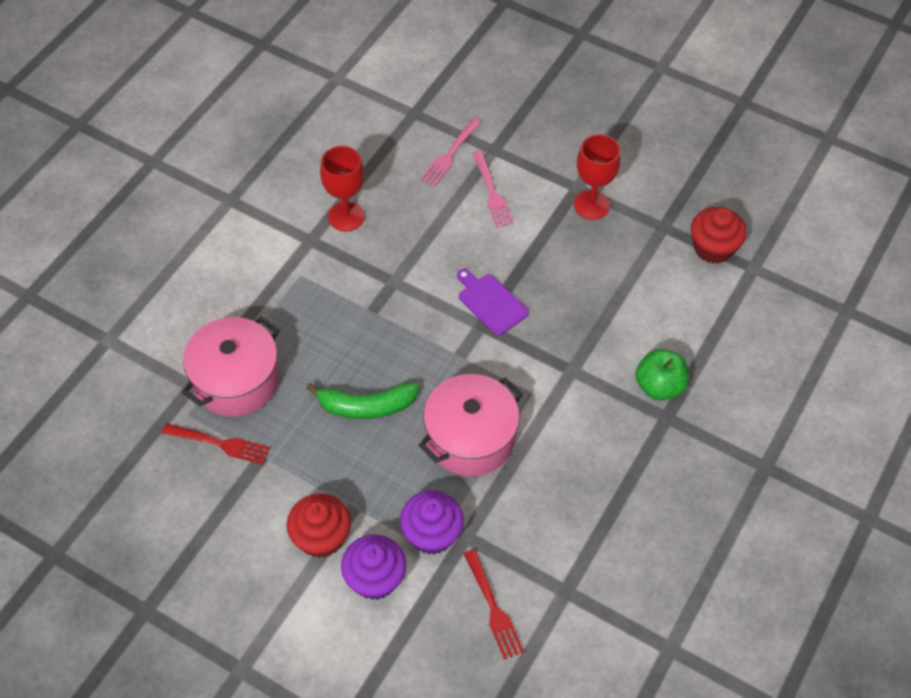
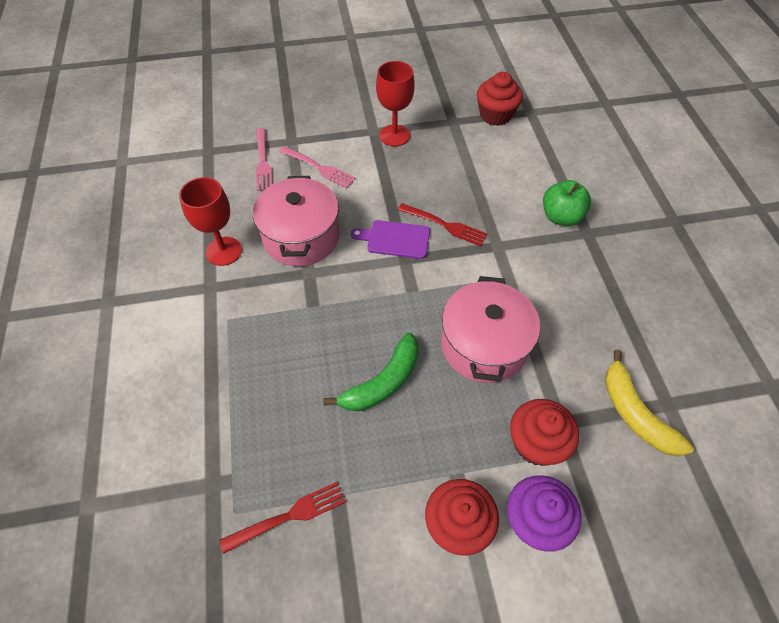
camera: 40 degrees left, 0 degrees up
pink pot [182,317,279,417] -> pink pot moved to [253,176,339,266]
purple cupcake [400,491,464,555] -> red cupcake [510,399,579,466]
red fork [464,549,524,660] -> red fork moved to [398,203,487,246]
none -> yellow banana [605,350,694,457]

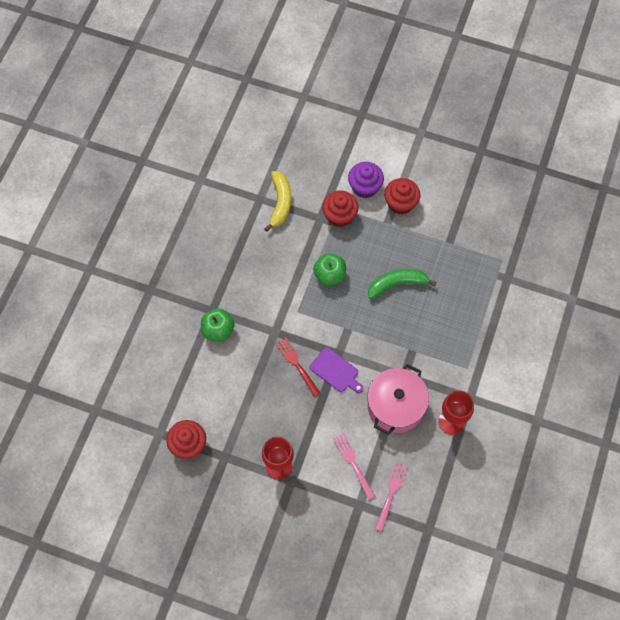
camera: 150 degrees left, 10 degrees up
red fork [219,482,346,554] -> none
pink pot [441,276,540,383] -> green apple [313,253,346,286]

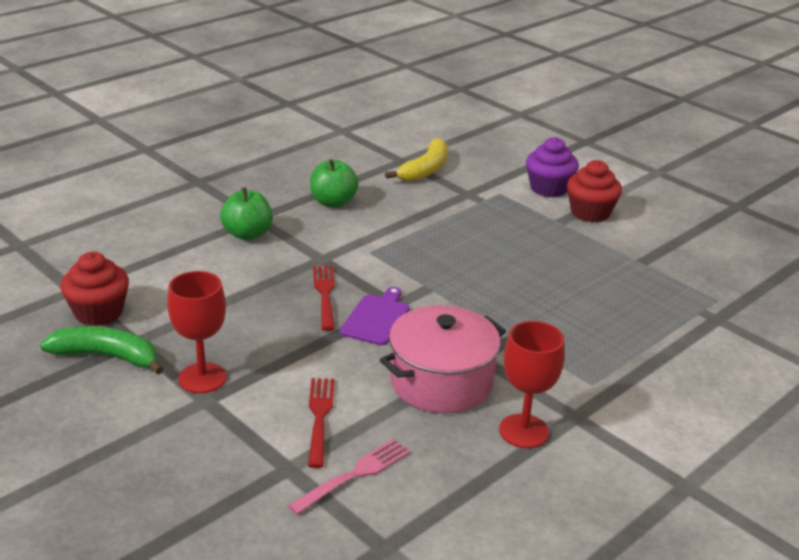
camera: 25 degrees right, 35 degrees down
purple cutting board [310,347,363,393] -> purple cutting board turned 135 degrees counterclockwise [340,287,409,345]
green apple [313,253,346,286] -> green apple moved to [310,159,359,208]
red cupcake [322,190,358,227] -> none
pink fork [333,433,375,500] -> red fork [308,378,335,468]
green banana [368,269,437,299] -> green banana moved to [40,326,164,374]

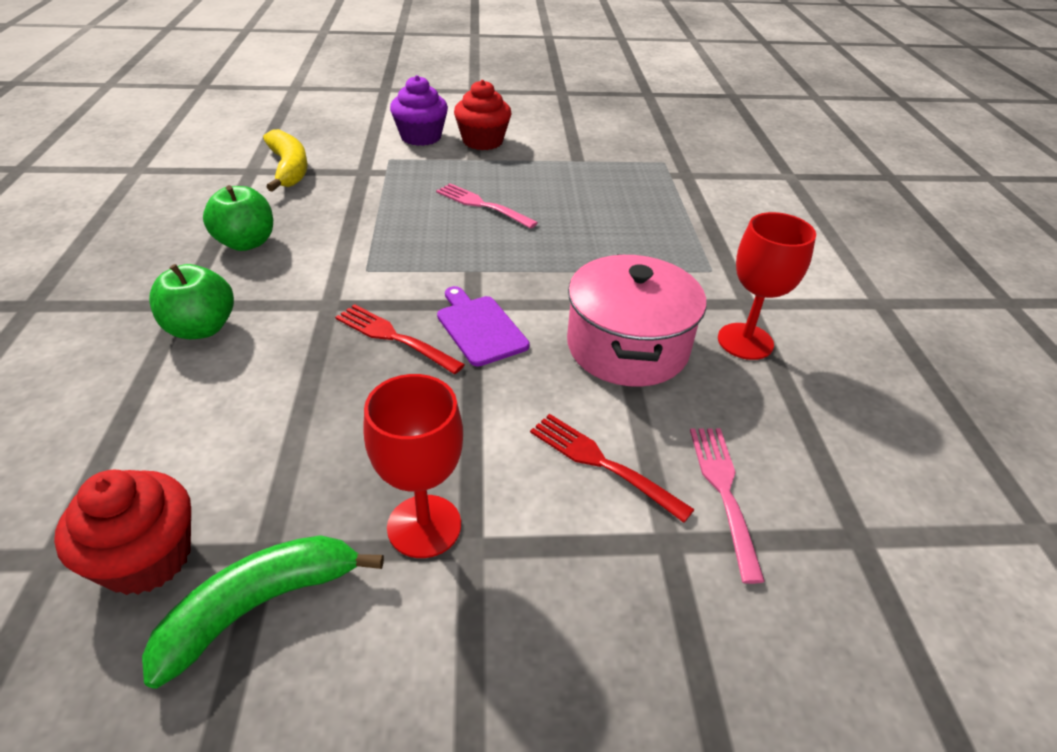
camera: 50 degrees left, 10 degrees up
none -> pink fork [436,183,538,229]

